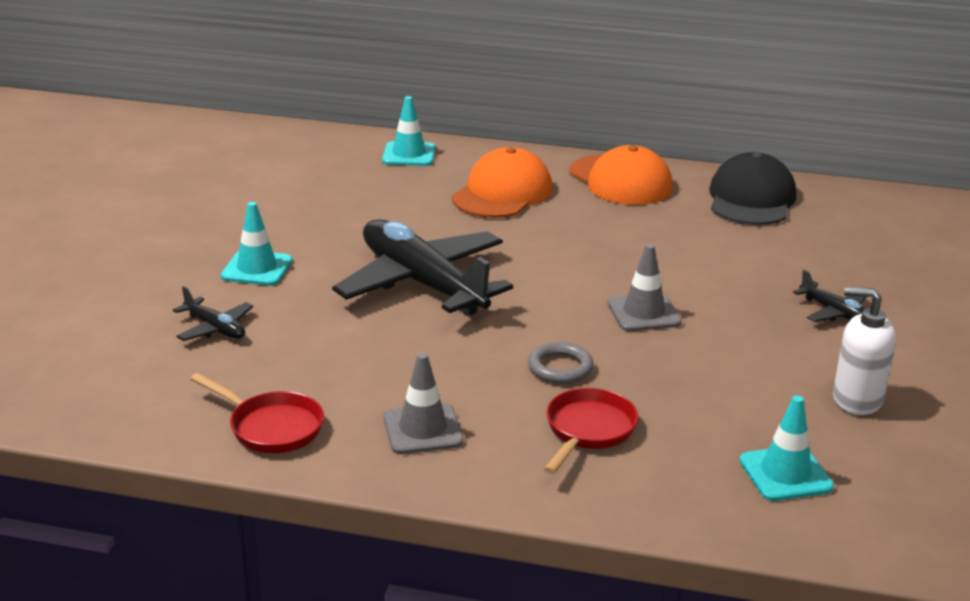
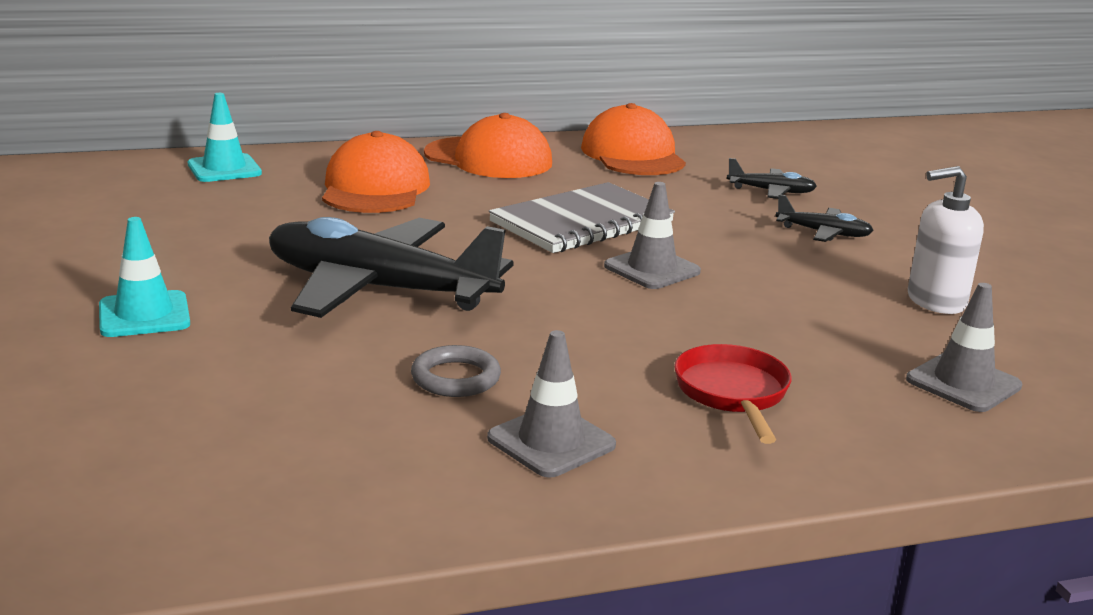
camera: 30 degrees left, 5 degrees down
black plane [173,286,253,341] -> black plane moved to [727,158,817,199]
red pan [190,373,324,453] -> none
grey ring [528,342,594,384] -> grey ring moved to [411,345,501,397]
black cap [709,152,796,225] -> orange cap [581,103,686,175]
turquoise traffic cone [739,395,834,501] -> grey traffic cone [906,283,1022,412]
none -> grey notebook [489,182,675,253]

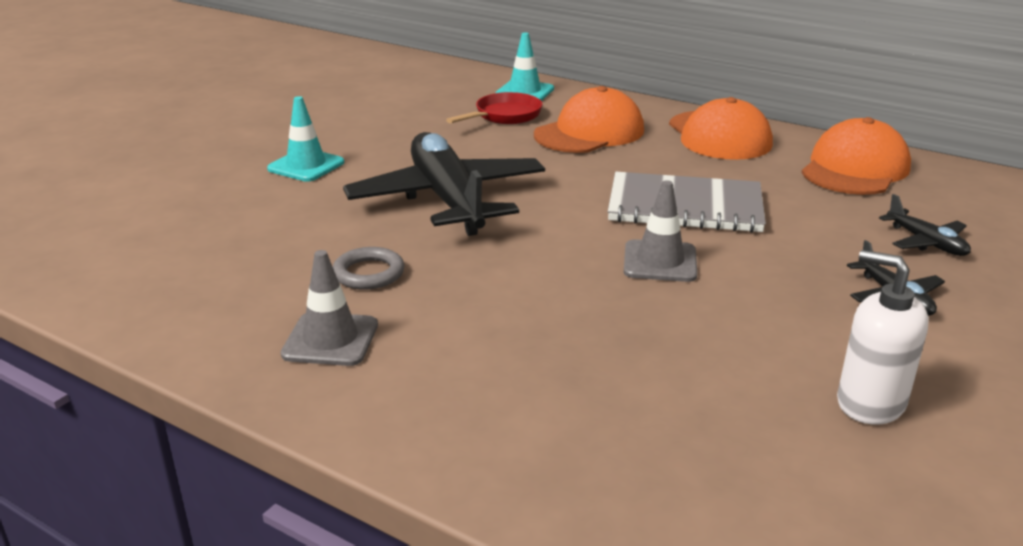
camera: 50 degrees right, 5 degrees up
red pan [674,344,792,444] -> red pan moved to [446,92,542,124]
grey traffic cone [906,283,1022,412] -> none

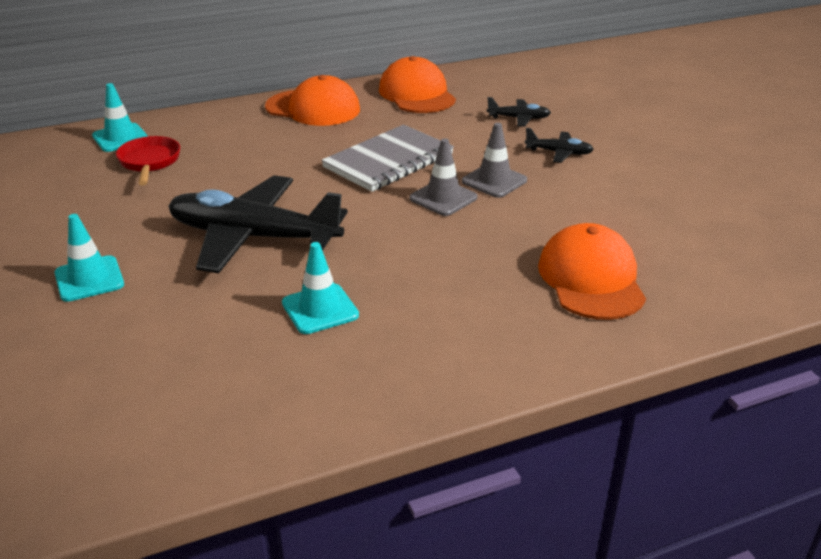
camera: 55 degrees left, 5 degrees up
grey traffic cone [281,250,378,366] -> grey traffic cone moved to [462,123,527,198]
grey ring [333,247,404,290] -> turquoise traffic cone [282,242,359,334]
orange cap [534,86,644,153] -> orange cap moved to [538,223,646,320]
white soap dispenser [837,250,929,425] -> none

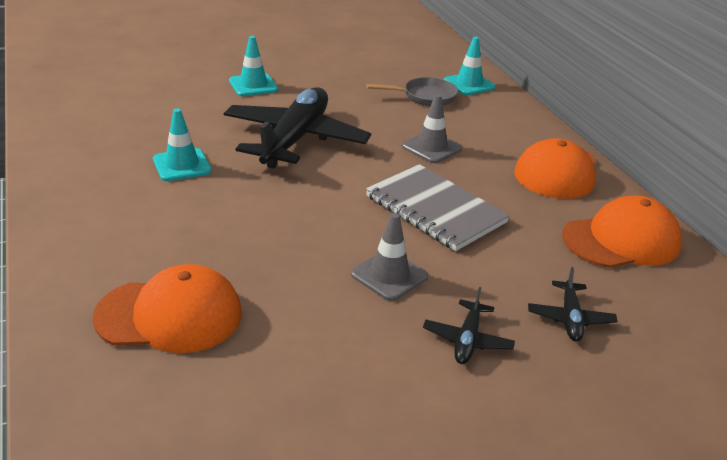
camera: 90 degrees right, 0 degrees up
red pan [116,136,180,185] -> grey pan [367,77,458,106]
grey traffic cone [409,138,477,216] -> grey traffic cone moved to [402,94,462,163]

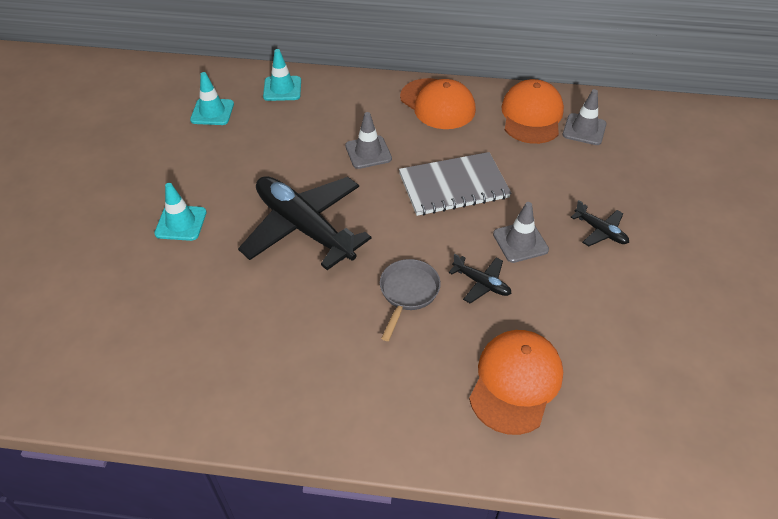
camera: 60 degrees left, 15 degrees up
turquoise traffic cone [153,109,212,181] -> turquoise traffic cone moved to [190,72,234,125]
grey pan [367,77,458,106] -> grey pan moved to [380,259,441,341]
black plane [528,267,618,342] -> black plane moved to [449,254,512,304]
none -> grey traffic cone [563,89,607,145]

